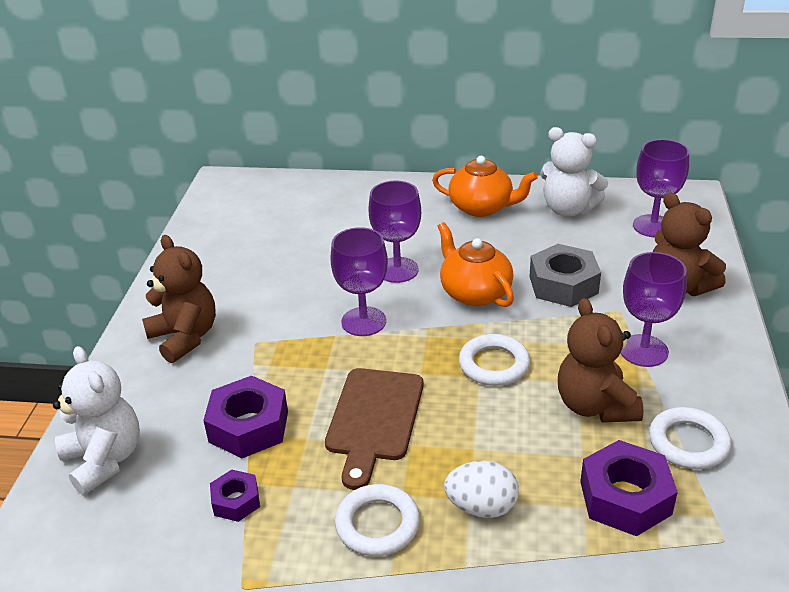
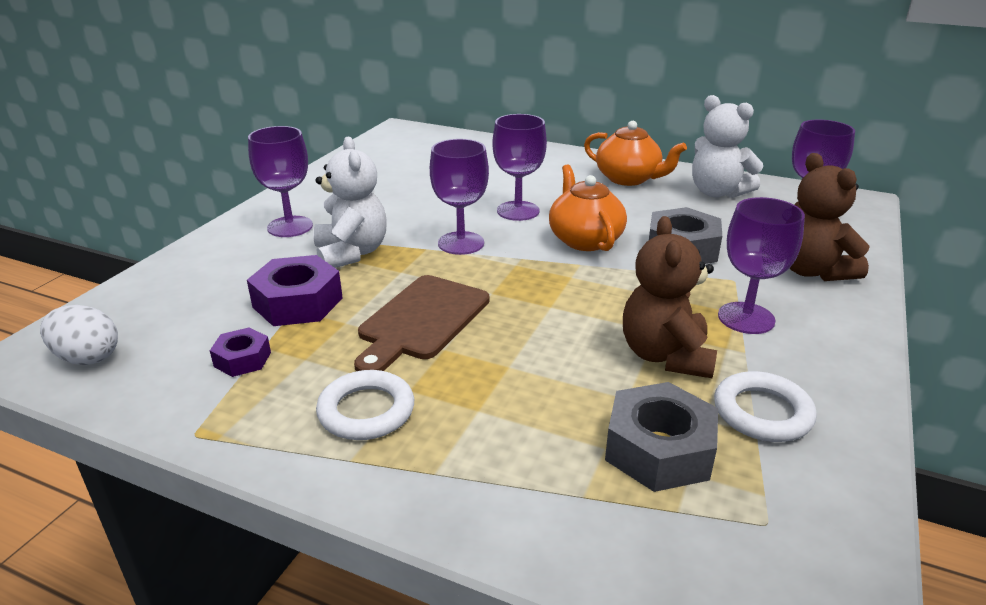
camera: 15 degrees right, 5 degrees down
white teddy bear [53,346,140,495] -> white teddy bear moved to [313,137,387,268]
brown teddy bear [142,235,216,363] -> purple goblet [248,126,313,237]
white egg [444,461,519,518] -> white egg moved to [40,305,118,365]
white ring [459,334,530,386] -> none
purple nut [580,440,678,536] -> grey nut [605,382,718,492]

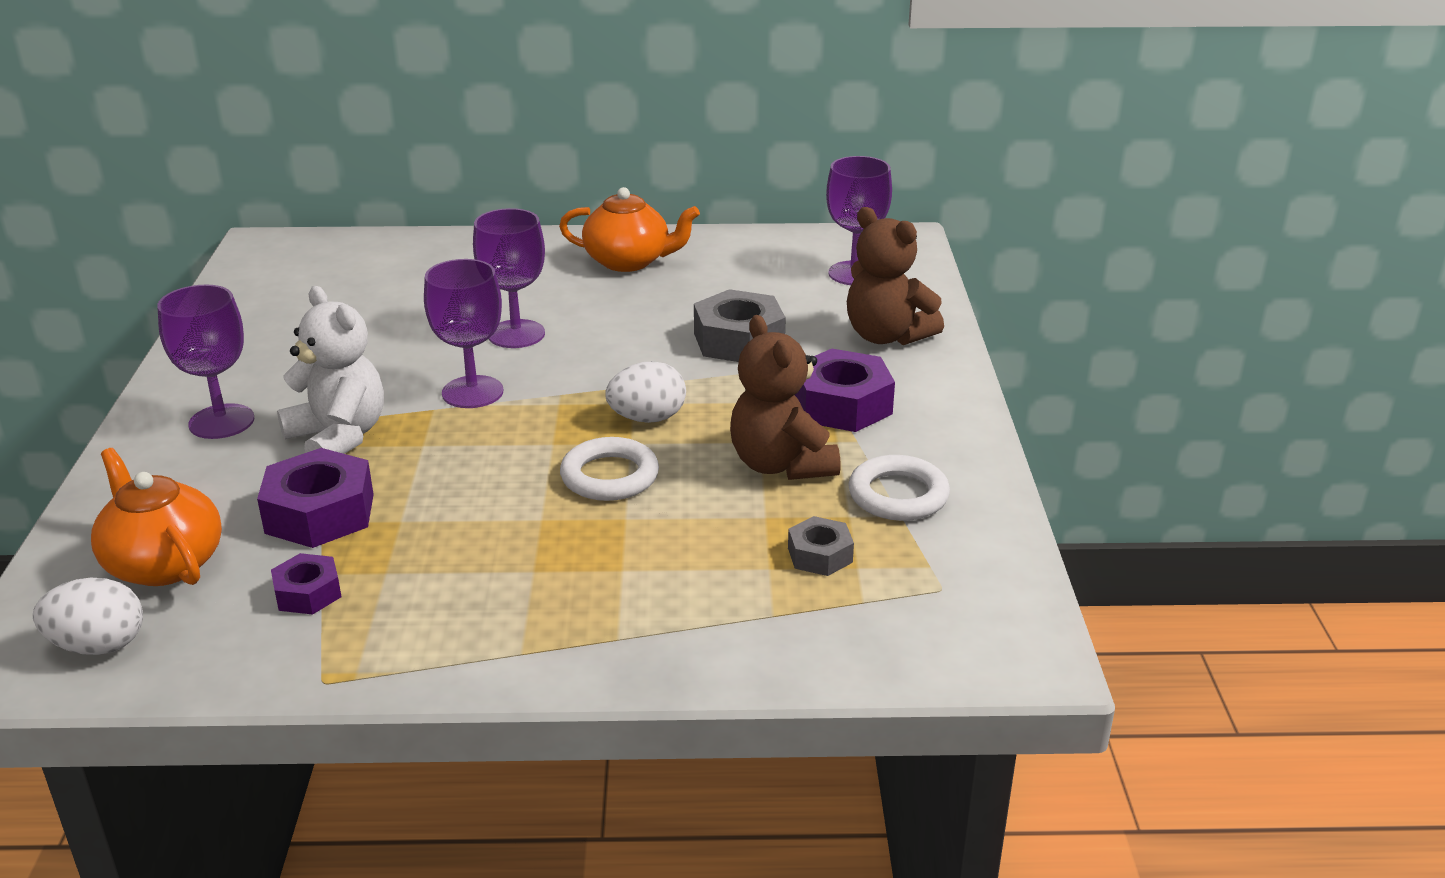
camera: 25 degrees left, 0 degrees up
white ring [316,370,414,440] -> white ring moved to [560,437,659,501]
brown cutting board [354,275,490,371] -> none
orange teapot [549,164,627,251] -> orange teapot moved to [91,448,222,586]
grey nut [605,382,718,492] -> grey nut [788,516,854,576], size x0.57
white teddy bear [692,95,763,198] -> none
purple goblet [718,197,805,334] -> purple nut [795,349,895,432]
none -> white egg [605,361,686,423]

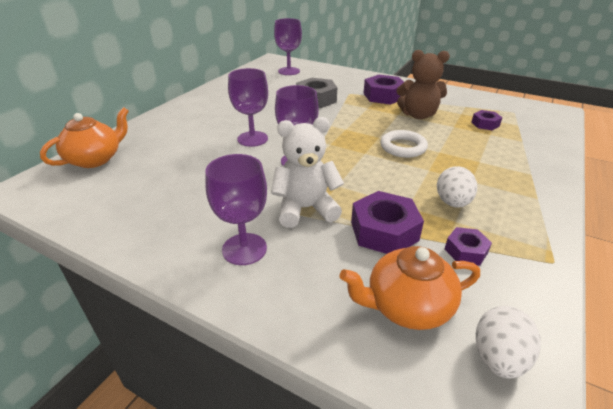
camera: 60 degrees left, 5 degrees up
orange teapot [559,187,700,272] -> orange teapot moved to [40,107,129,168]
white egg [605,361,686,423] -> white egg moved to [437,166,477,207]
grey nut [788,516,854,576] -> purple nut [471,110,502,130]
brown teddy bear [847,207,944,345] -> none
white ring [848,455,950,521] -> none

